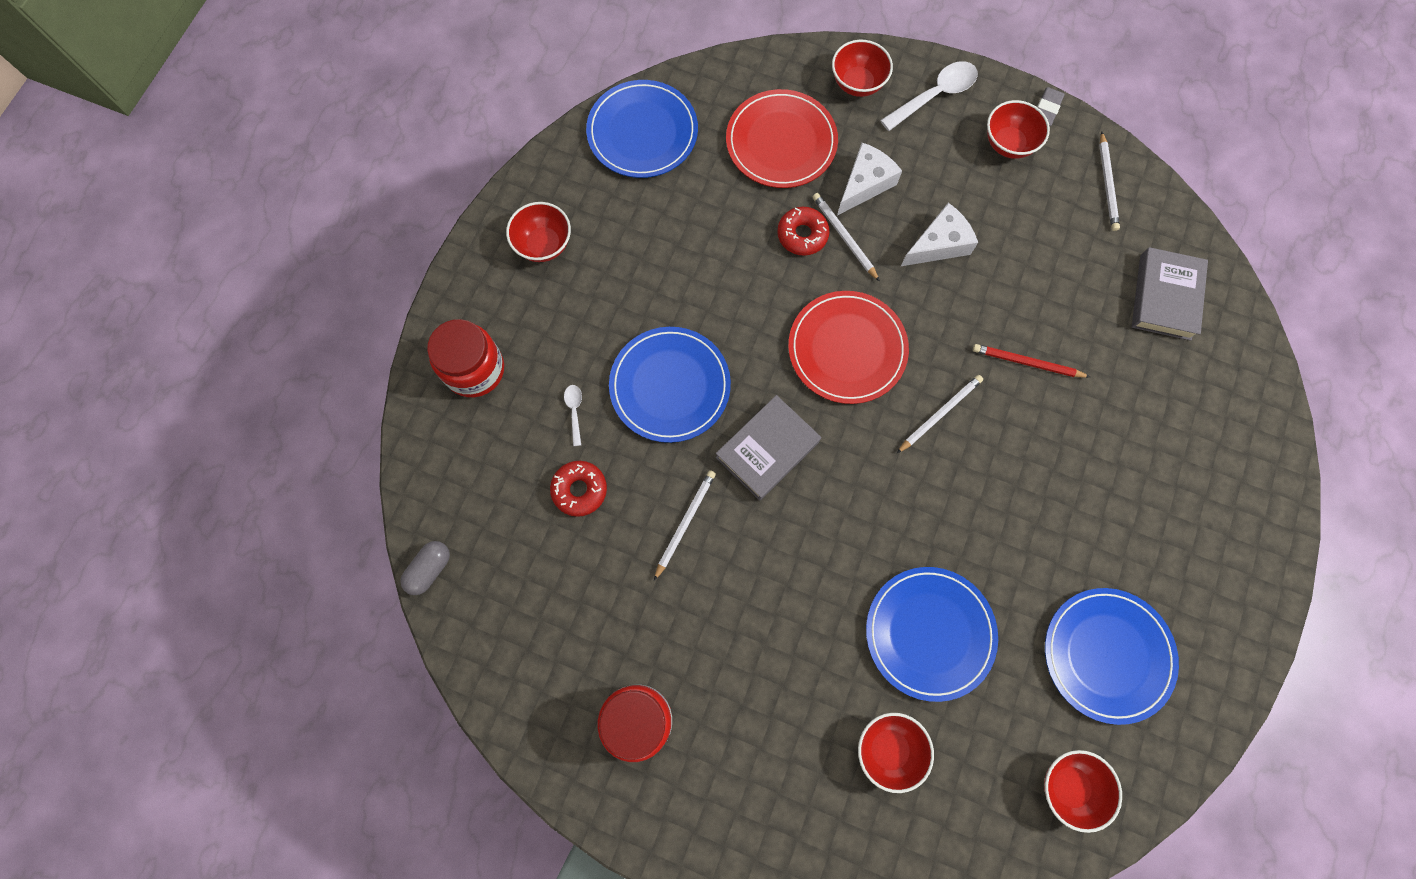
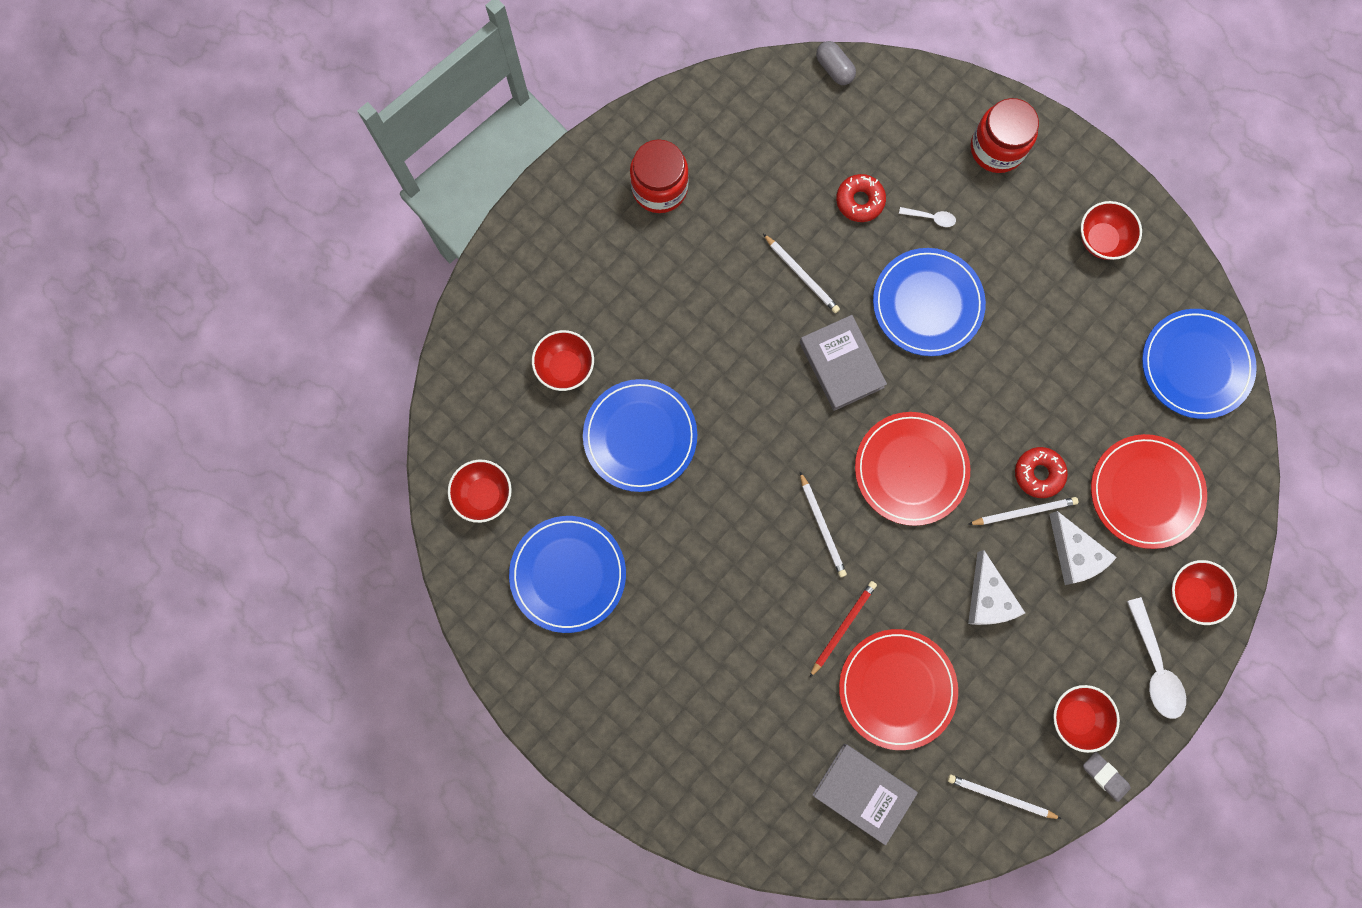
camera: 110 degrees right, 5 degrees up
none -> red plate [839,629,958,750]

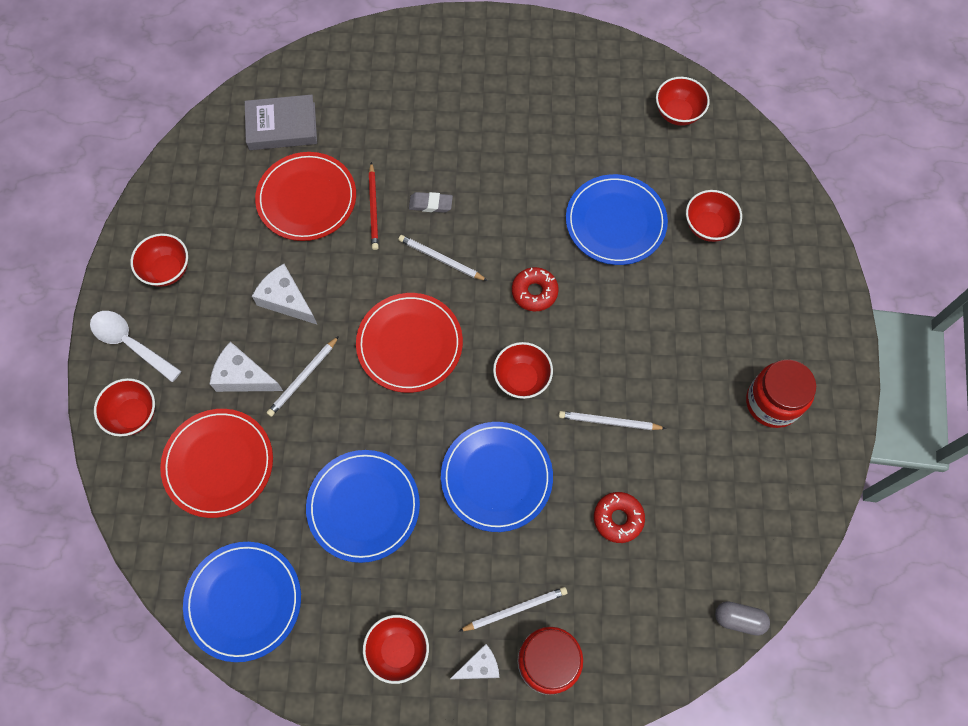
camera: 140 degrees right, 10 degrees down
blue plate [509,516,626,633] -> blue plate moved to [306,450,420,563]
grey book [800,315,887,411] -> red bowl [493,342,553,399]
white spoon [899,207,956,227] -> none
white pencil [948,775,1061,819] -> white pencil moved to [459,587,567,631]
red donut [1015,447,1068,498] -> red donut moved to [512,267,559,311]
grey eraser [1083,752,1131,802] -> grey eraser moved to [409,192,453,213]
none -> white cheese [450,644,499,680]

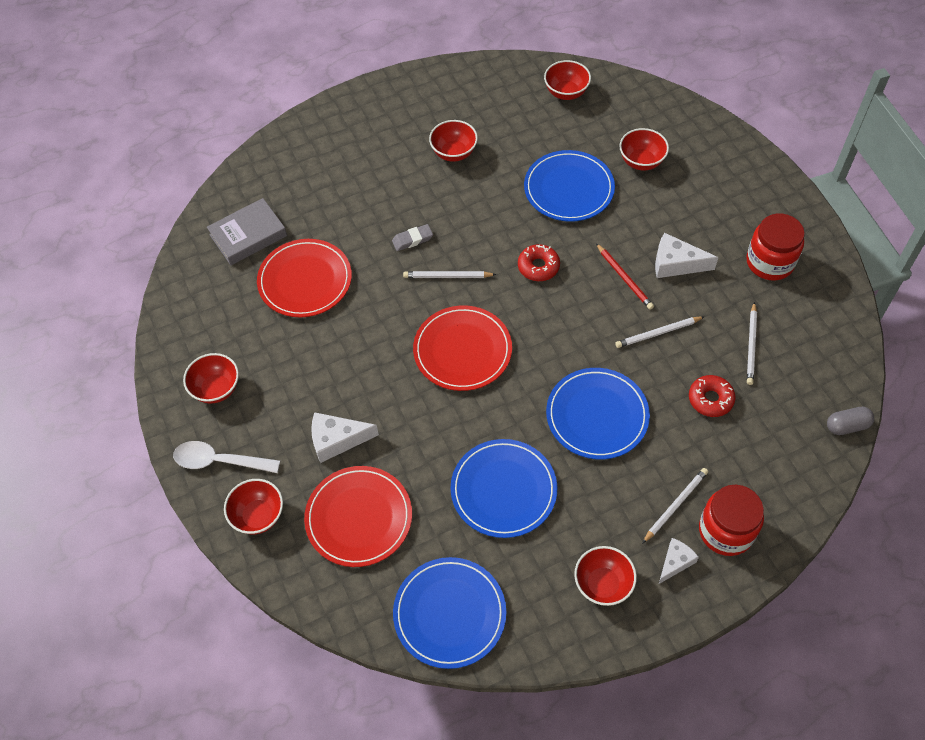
camera: 25 degrees left, 10 degrees down
white cheese [252,264,317,324] -> white cheese moved to [655,233,719,278]
white pencil [267,336,339,417] -> white pencil moved to [747,302,757,385]
red pencil [369,162,379,250] -> red pencil moved to [596,243,654,310]
red bowl [493,342,553,399] -> red bowl moved to [429,120,478,162]

